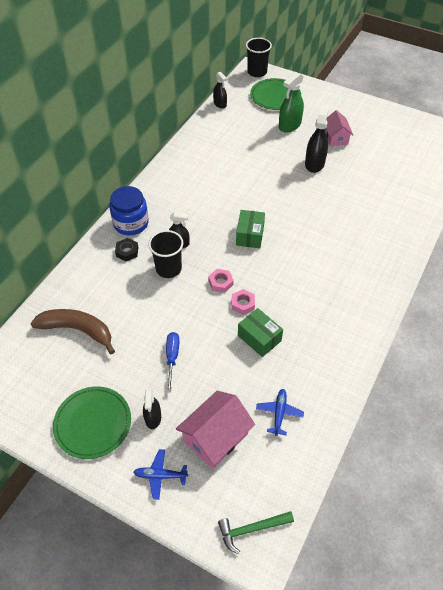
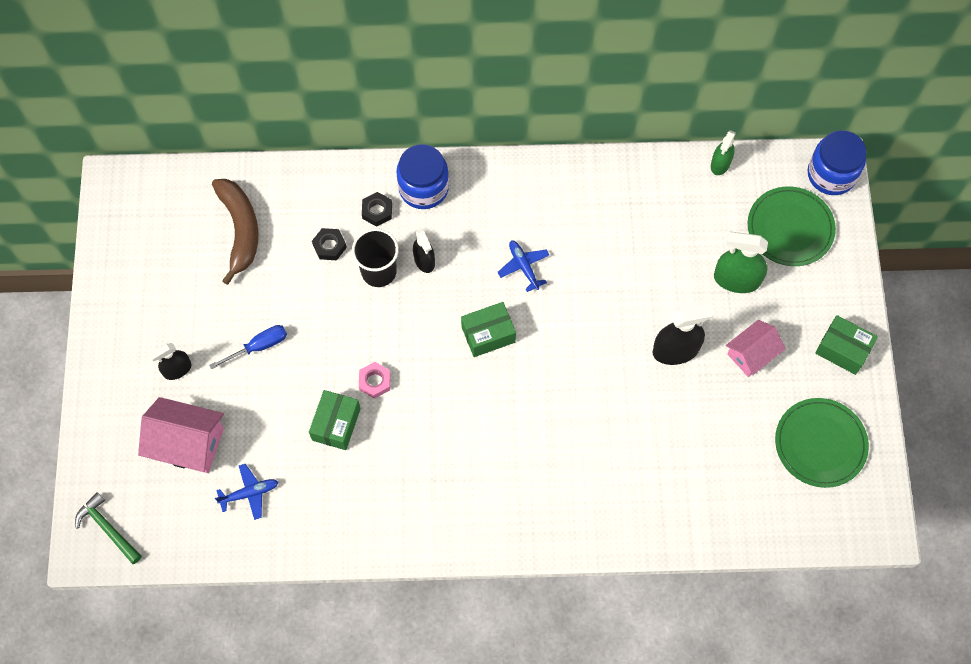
camera: 60 degrees right, 15 degrees up
green plate [53,386,131,459] -> green plate moved to [775,398,869,488]
blue plane [133,449,188,500] -> blue plane moved to [497,240,549,292]
pink nut [208,269,234,293] -> none
black spray bottle [213,72,227,108] -> green spray bottle [711,130,736,175]
black cup [246,38,272,77] -> blue jar [808,130,866,195]
none -> black nut [312,228,347,260]
none -> green box [815,315,878,375]

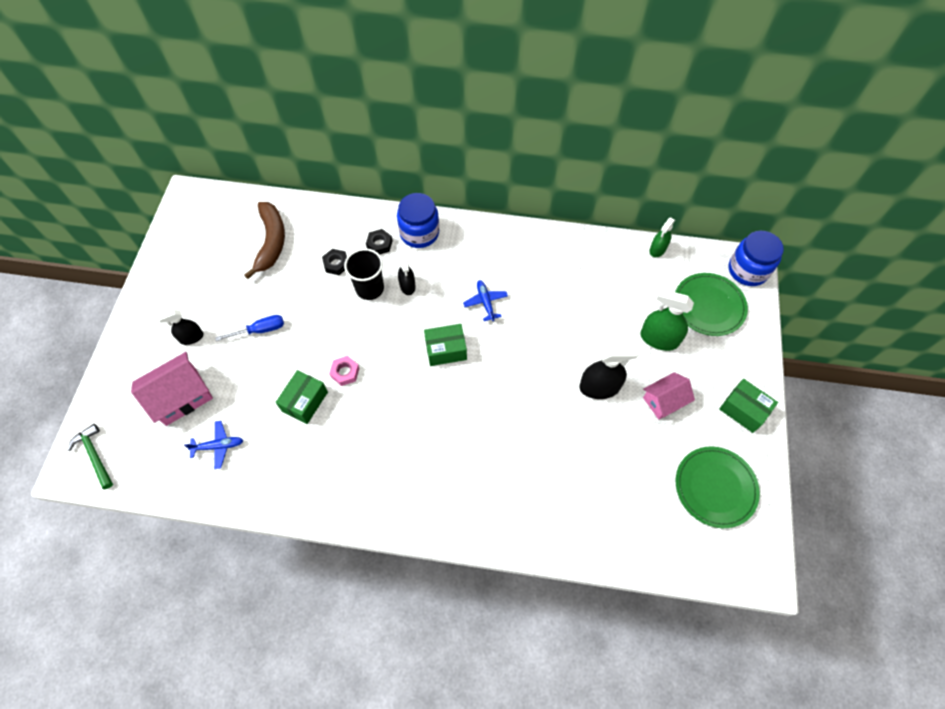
camera: 10 degrees right, 5 degrees down
pink house [138,397,224,473] -> pink house turned 60 degrees counterclockwise [131,352,213,426]

